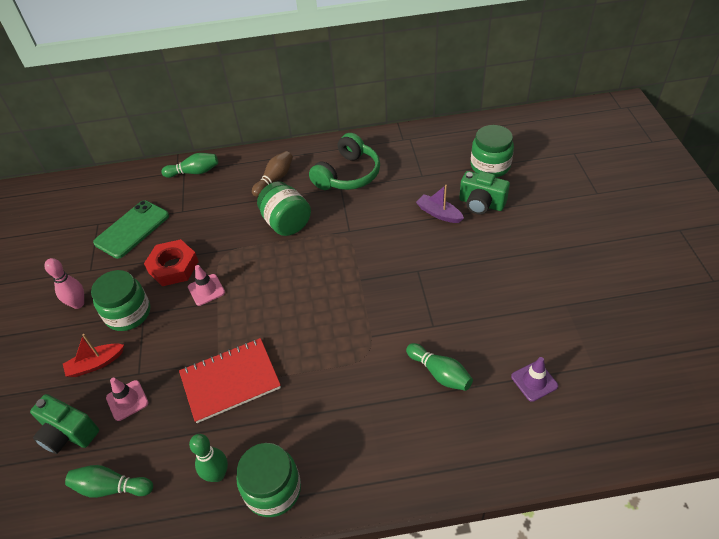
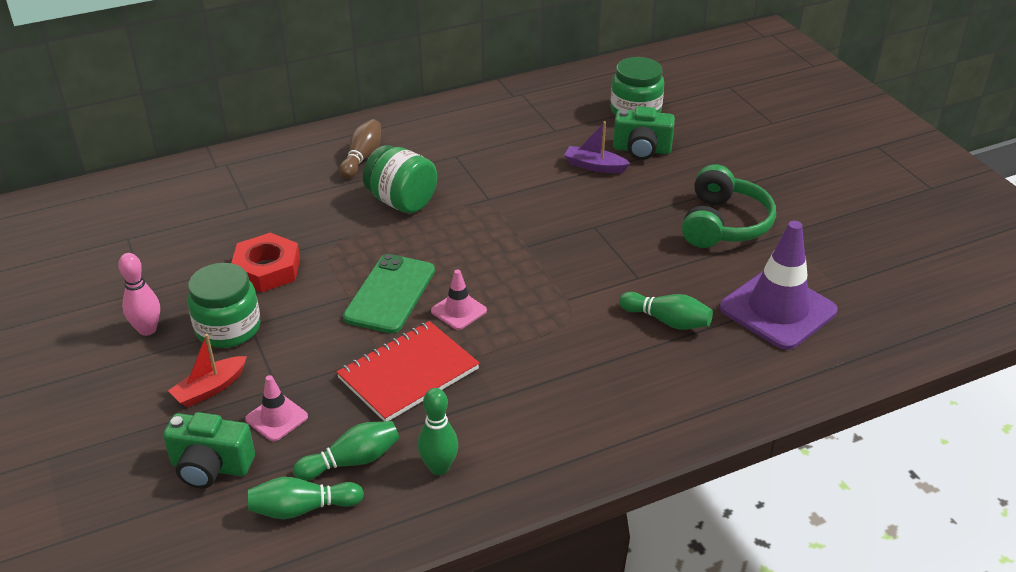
camera: 20 degrees left, 10 degrees down
green phone [93,200,169,259] -> green phone moved to [343,254,435,333]
green bowling pin [161,153,218,178] -> green bowling pin moved to [293,421,399,481]
pink traffic cone [188,265,225,306] -> pink traffic cone moved to [431,269,487,330]
green jar [236,443,301,517] -> none
green headphones [309,133,380,190] -> green headphones moved to [682,164,776,248]
purple traffic cone [511,357,558,402] -> purple traffic cone [720,221,838,350], size x2.08

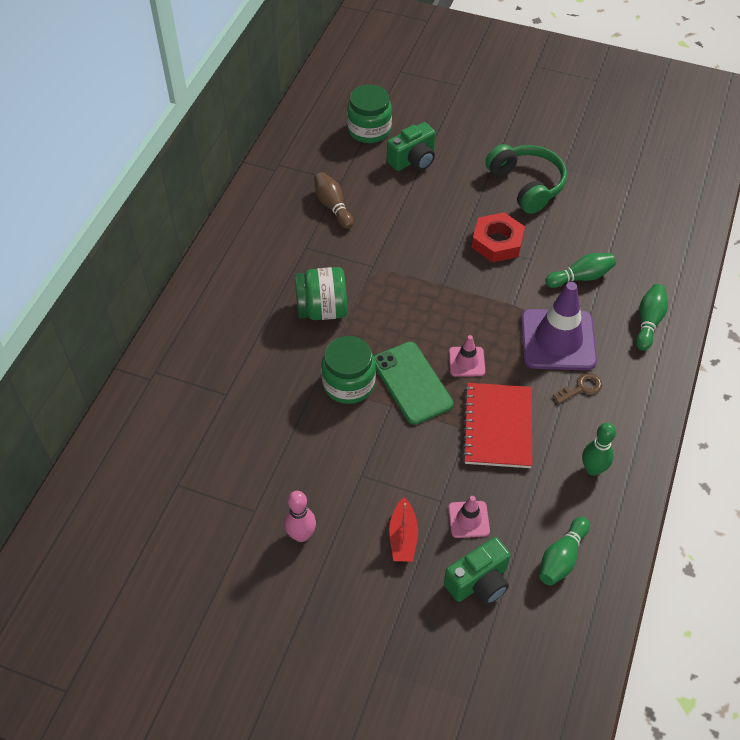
camera: 45 degrees left, 15 degrees up
green jar [187,263,260,348] -> green jar moved to [321,336,376,404]
red nut [231,233,300,292] -> red nut moved to [472,212,525,262]
green bowling pin [293,421,399,481] -> green bowling pin moved to [636,284,668,351]
brown bowling pin [339,119,381,179] -> brown bowling pin moved to [314,172,354,229]
purple boat [564,121,631,173] -> none
purple traffic cone [720,221,838,350] -> purple traffic cone moved to [521,282,597,370]
none -> brown key [553,373,602,404]

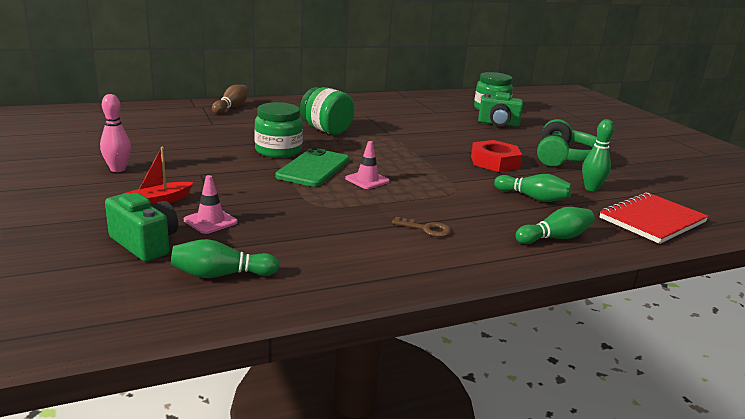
camera: 45 degrees right, 30 degrees down
brown bowling pin [314,172,354,229] -> brown bowling pin moved to [212,85,249,114]
green camera [444,537,511,605] -> green camera turned 150 degrees counterclockwise [105,193,178,262]
red notebook [462,383,532,468] -> red notebook moved to [599,192,709,244]
purple traffic cone [521,282,597,370] -> none
green bowling pin [582,423,616,476] -> green bowling pin moved to [582,119,614,191]

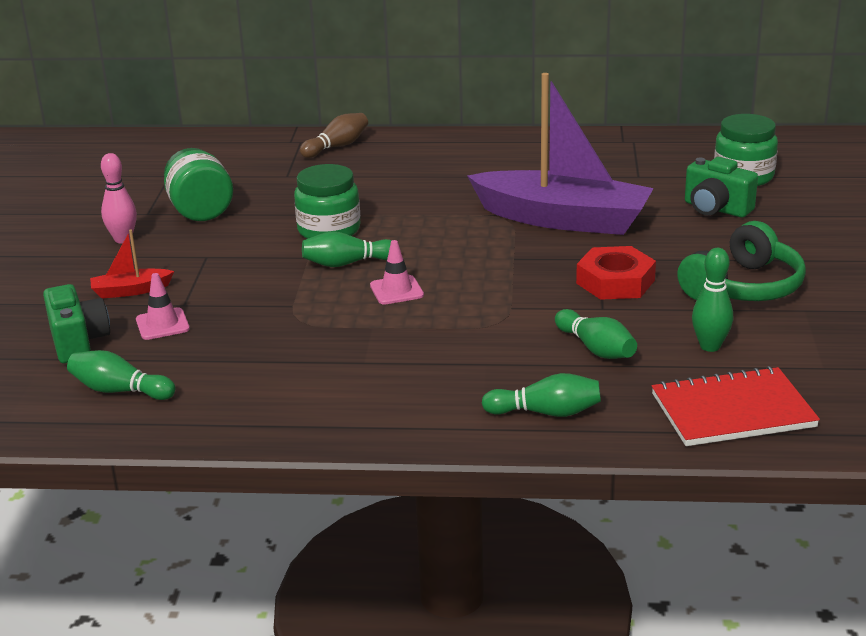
camera: 30 degrees right, 5 degrees up
green phone [275,148,350,187] -> green bowling pin [302,231,392,267]
green jar [300,87,355,135] -> green jar moved to [164,148,233,221]
brown key [392,217,451,237] -> none
none -> purple boat [467,73,654,235]

